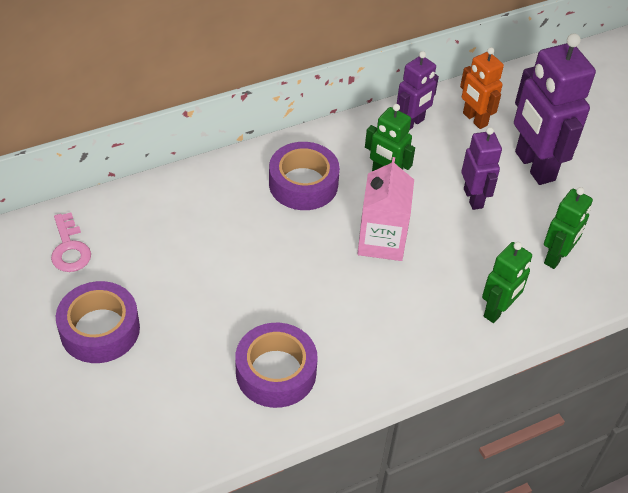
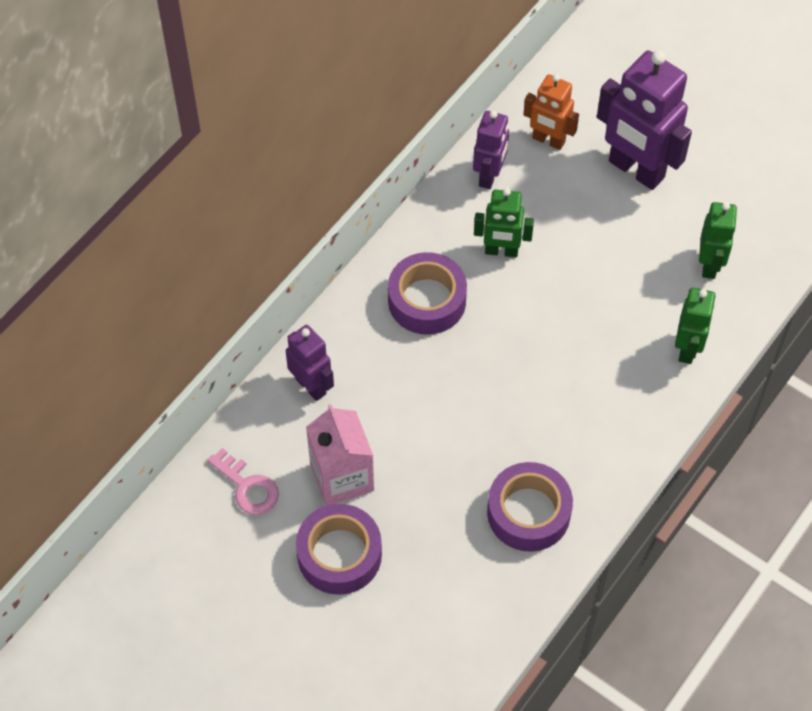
camera: 25 degrees left, 10 degrees up
pink carton [357,157,414,261] -> pink carton moved to [306,404,374,506]
purple robot [461,127,502,210] -> purple robot moved to [286,325,334,401]

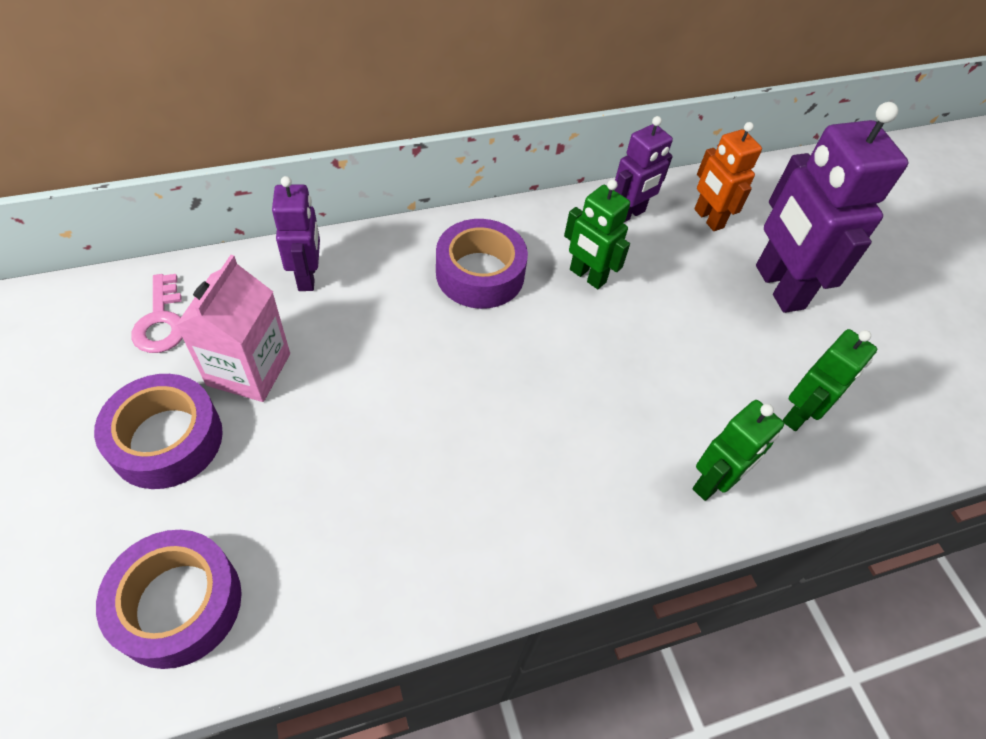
camera: 30 degrees right, 5 degrees down
purple tape [487,462,573,552] -> purple tape moved to [96,530,242,669]

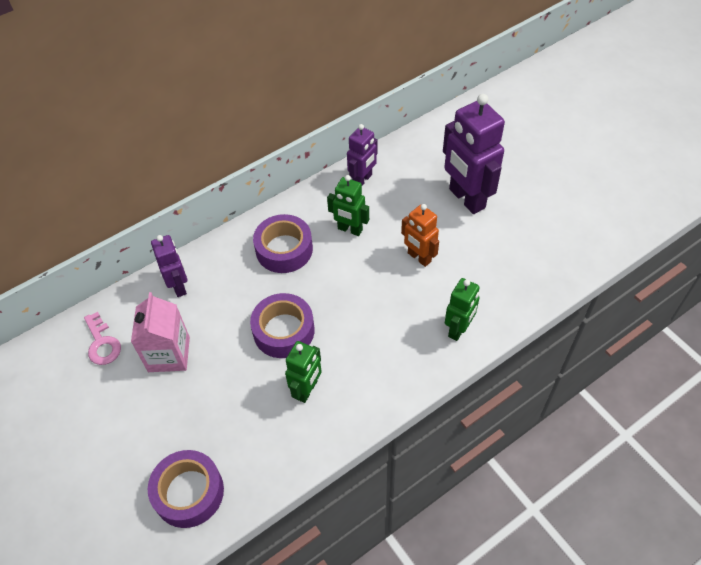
camera: 10 degrees left, 0 degrees up
purple tape [94,374,223,489] -> purple tape moved to [250,293,315,358]
orange robot [694,122,762,231] -> orange robot moved to [401,204,439,267]
green robot [782,329,877,431] -> green robot moved to [285,341,322,403]

